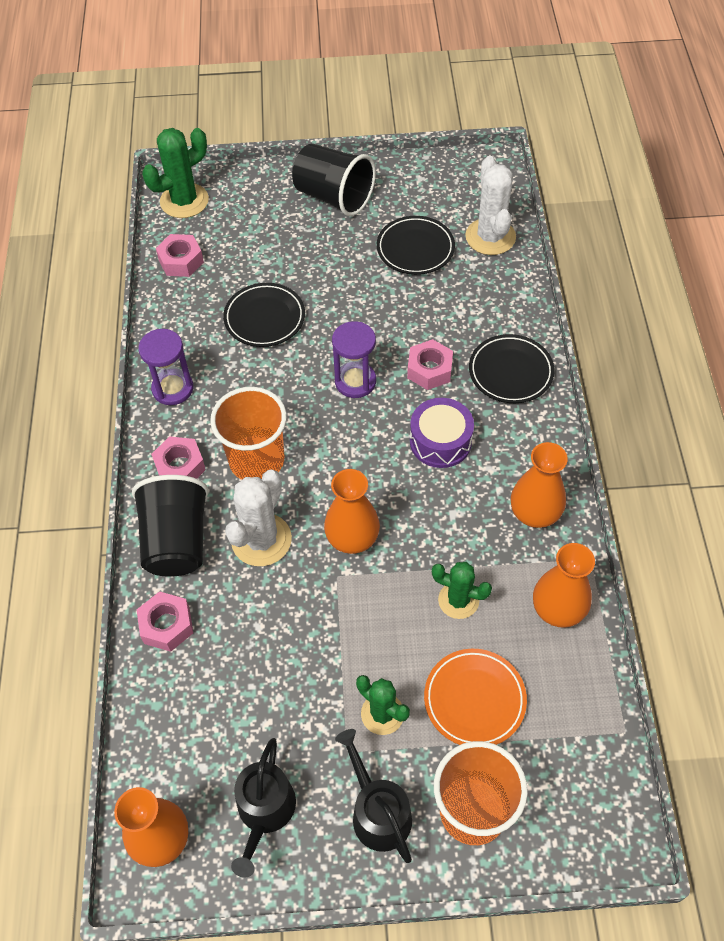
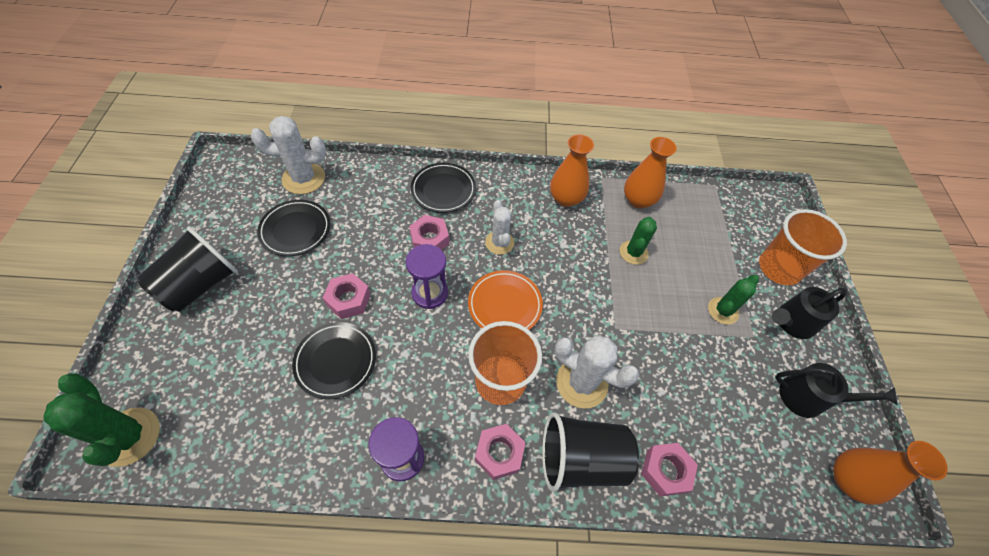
camera: 90 degrees left, 0 degrees up
pink nut [156,234,204,277] -> pink nut moved to [323,273,371,319]
orange vase [324,469,380,554] -> none
purple drum [410,398,474,468] -> white cactus [485,200,514,255]
orange plate [424,649,527,745] -> orange plate moved to [468,270,543,330]

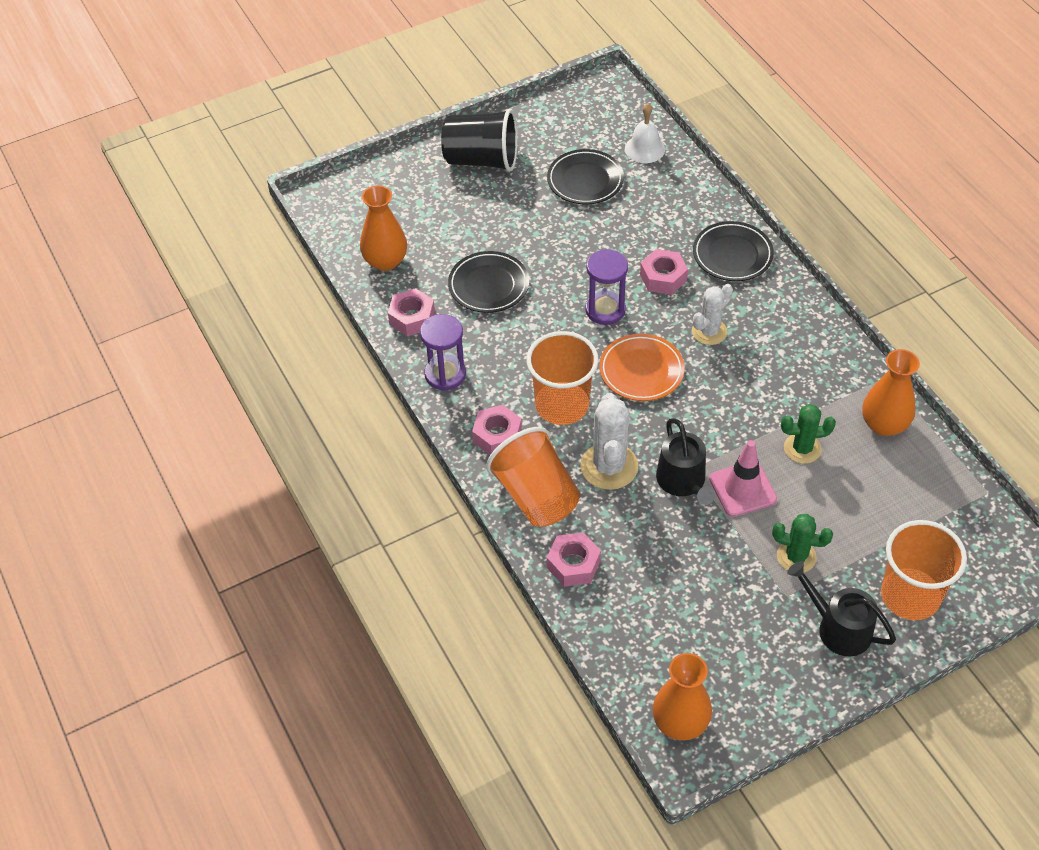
camera: 65 degrees right, 5 degrees down
green cactus [43,373,160,467] -> none
white cactus [251,116,326,194] -> white bell [625,103,665,163]
pink nut [323,273,371,319] -> pink nut moved to [388,288,435,336]
black cup [542,412,639,492] -> orange cup [486,427,581,527]
orange vase [550,134,594,207] -> orange vase moved to [360,185,407,271]
black watering can [775,363,898,418] -> black watering can moved to [656,418,716,505]
none -> pink traffic cone [710,440,777,517]

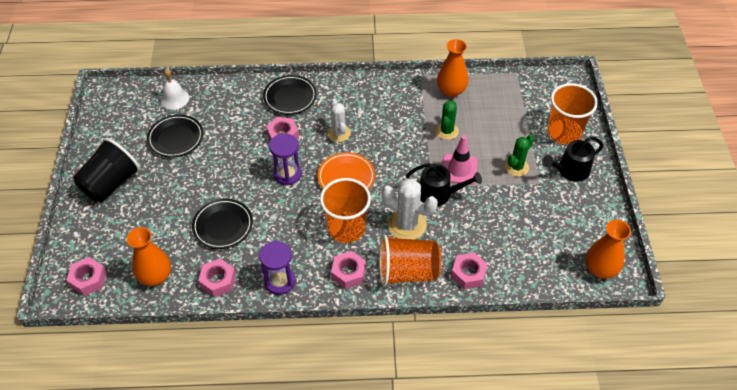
camera: 65 degrees left, 0 degrees up
none -> pink nut [66,257,107,296]

